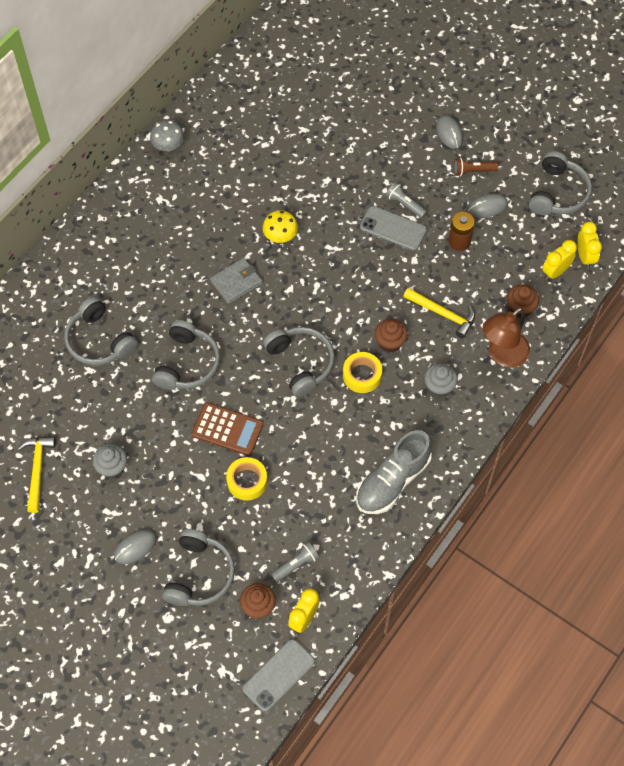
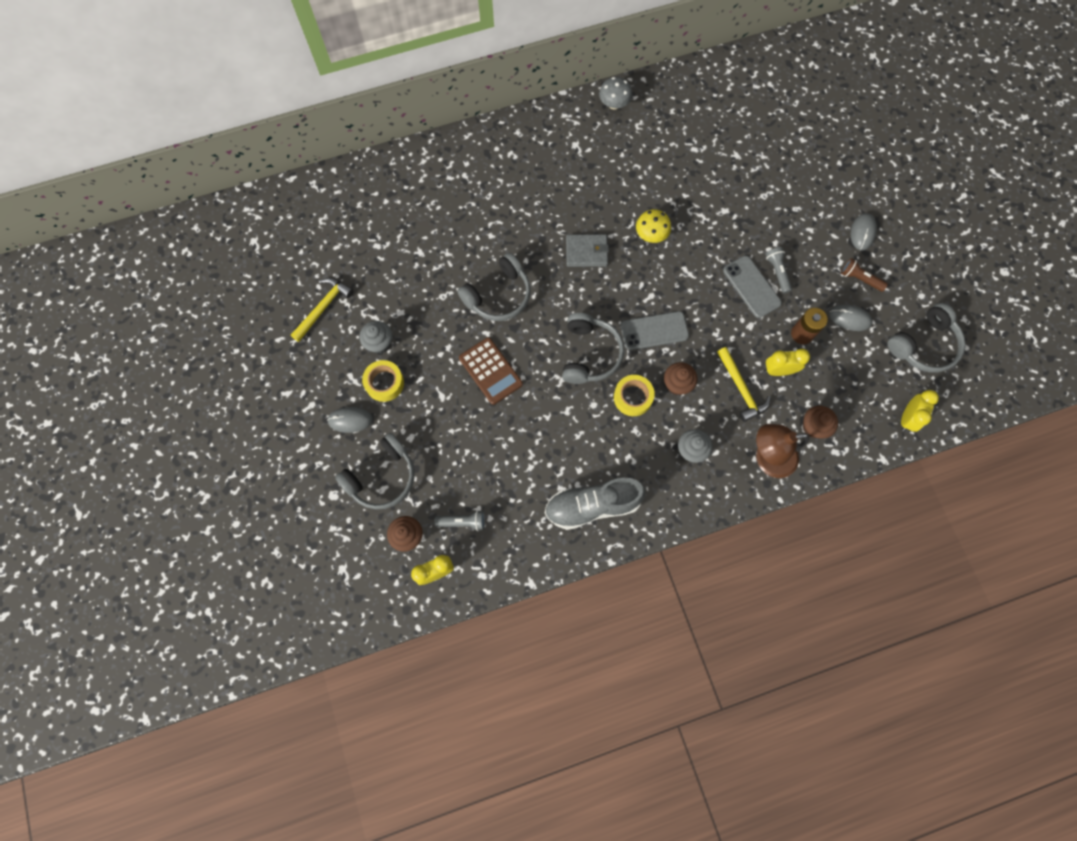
camera: 35 degrees right, 10 degrees up
grey headphones [64,297,138,365] -> none
yellow tape [226,457,267,501] -> yellow tape moved to [362,360,404,402]
grey phone [242,639,315,712] -> grey phone moved to [620,311,689,350]
yellow clock [542,240,577,280] -> yellow clock moved to [765,349,810,376]

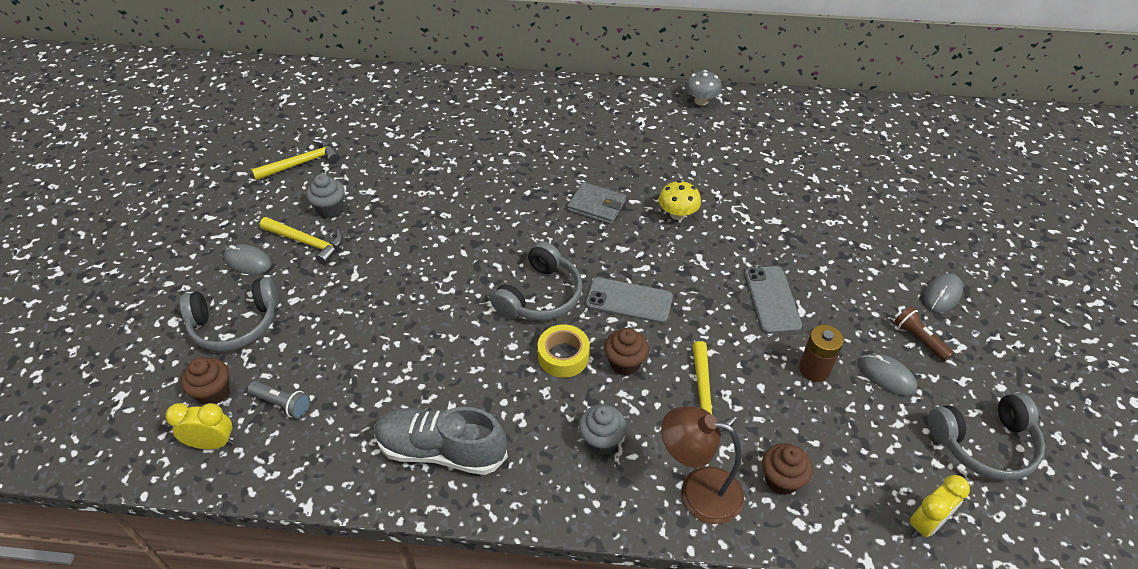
camera: 25 degrees right, 25 degrees down
yellow tape [362,360,404,402] -> yellow hammer [260,217,343,265]
grey headphones [458,253,531,321] -> none
brown calculator [459,337,523,405] -> none
grey flashlight [765,247,792,293] -> none
yellow clock [765,349,810,376] -> none

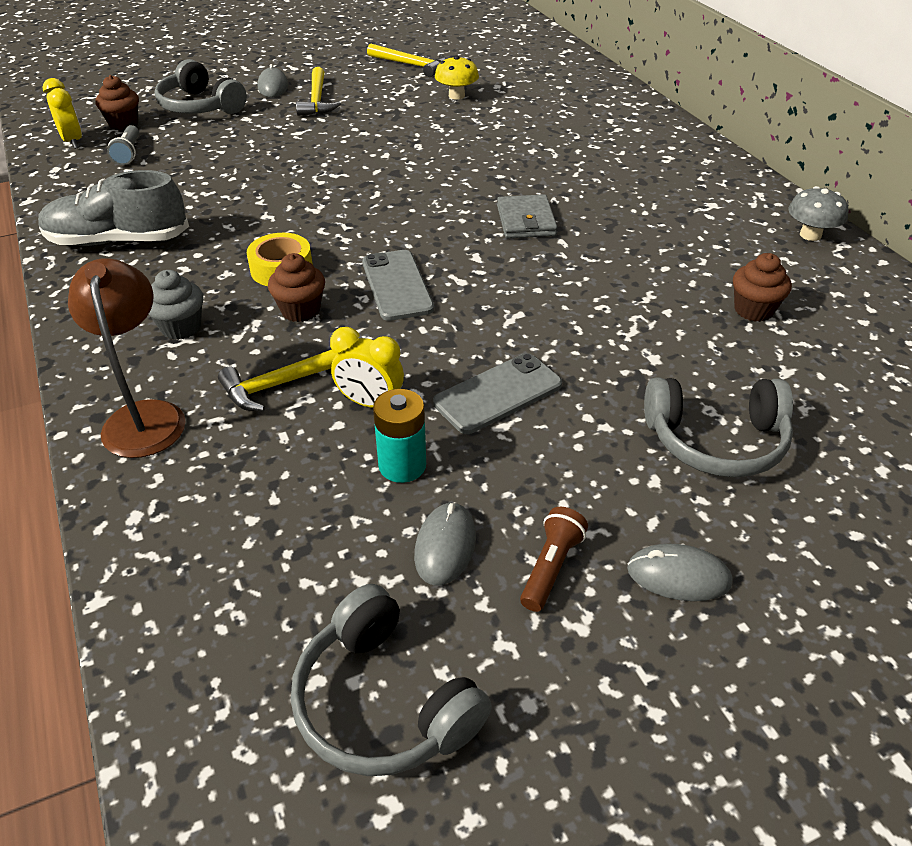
camera: 60 degrees right, 5 degrees down
grey cupcake [306,174,345,218] -> none
grey shoe [374,407,508,475] -> grey shoe turned 75 degrees counterclockwise [38,170,189,246]
grey headphones [491,241,583,321] -> grey headphones moved to [644,377,793,478]
yellow mushroom [658,180,701,220] -> yellow mushroom moved to [435,55,479,100]
brown cupcake [762,443,813,495] -> brown cupcake moved to [733,253,792,322]
brown battery [799,325,844,382] -> turquoise battery [373,389,426,483]
yellow clock [910,475,970,538] -> yellow clock moved to [330,327,404,407]

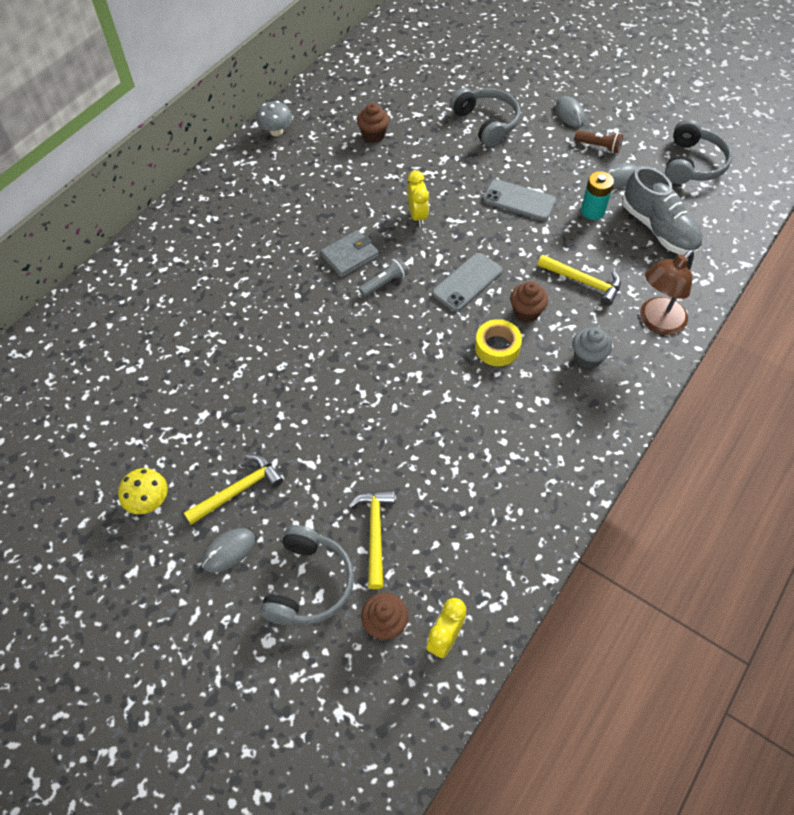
camera: 120 degrees left, 15 degrees up
grey shoe [38,170,189,246] -> grey shoe moved to [622,166,703,255]
grey flashlight [107,125,139,165] -> grey flashlight moved to [359,257,408,297]
yellow clock [330,327,404,407] -> yellow clock moved to [407,171,429,227]
yellow hammer [367,44,446,77] -> yellow hammer moved to [348,490,395,589]
yellow mushroom [435,55,479,100] -> yellow mushroom moved to [118,468,168,514]
brown flashlight [520,507,588,612] -> brown flashlight turned 150 degrees counterclockwise [575,130,623,153]

